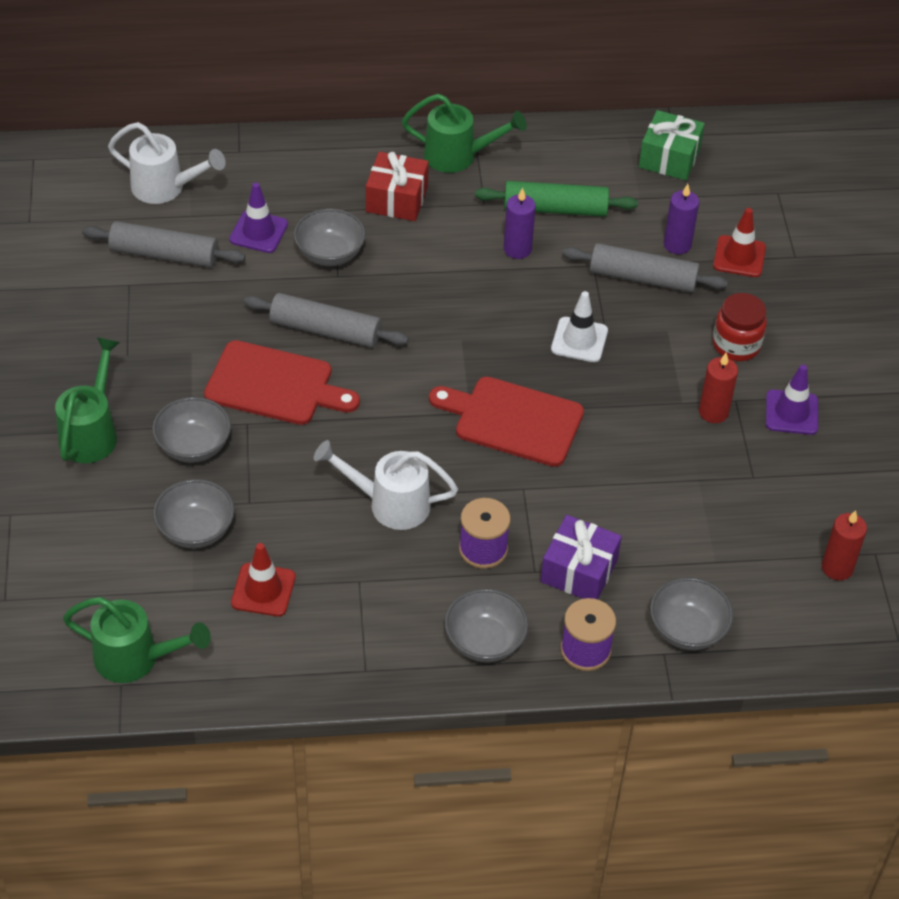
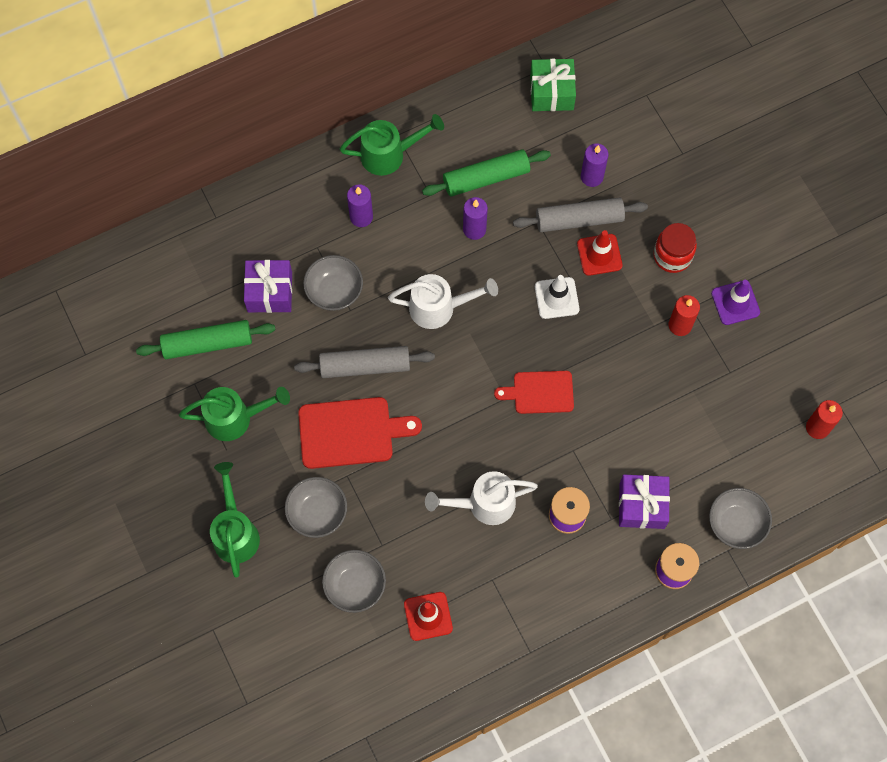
camera: 20 degrees left, 20 degrees up
green watering can [63,597,211,683] -> green watering can moved to [179,387,290,441]
grey rolling pin [82,221,245,268] -> green rolling pin [136,320,276,359]
white watering can [108,122,226,204] -> white watering can moved to [388,274,498,329]
purple traffic cone [229,182,288,253] -> purple gift [244,260,292,313]
red gift [366,152,429,221] -> purple candle [347,185,373,227]
red cutting board [429,377,584,467] -> red cutting board [494,371,574,414], size x0.65
grey bowl [445,589,529,662] -> none
red traffic cone [713,208,766,277] -> red traffic cone moved to [577,230,623,276]

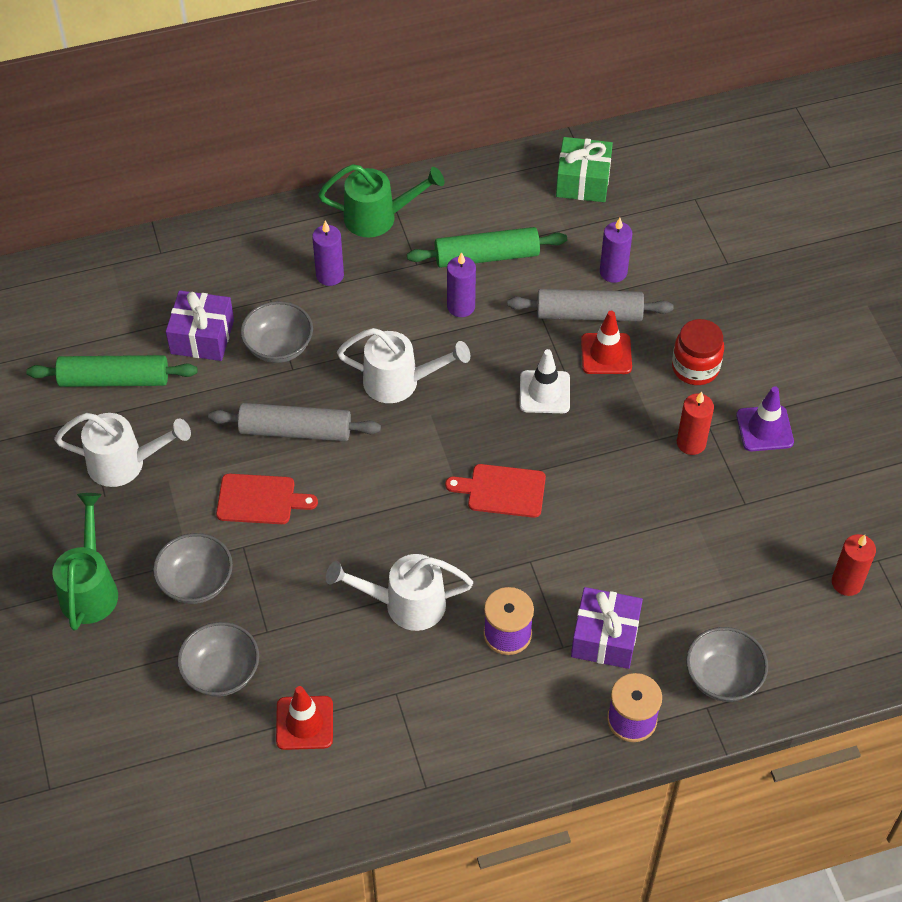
camera: 10 degrees right, 15 degrees down
green watering can [179,387,290,441] -> white watering can [54,413,191,487]
red cutting board [298,397,422,469] -> red cutting board [216,474,318,524], size x0.65

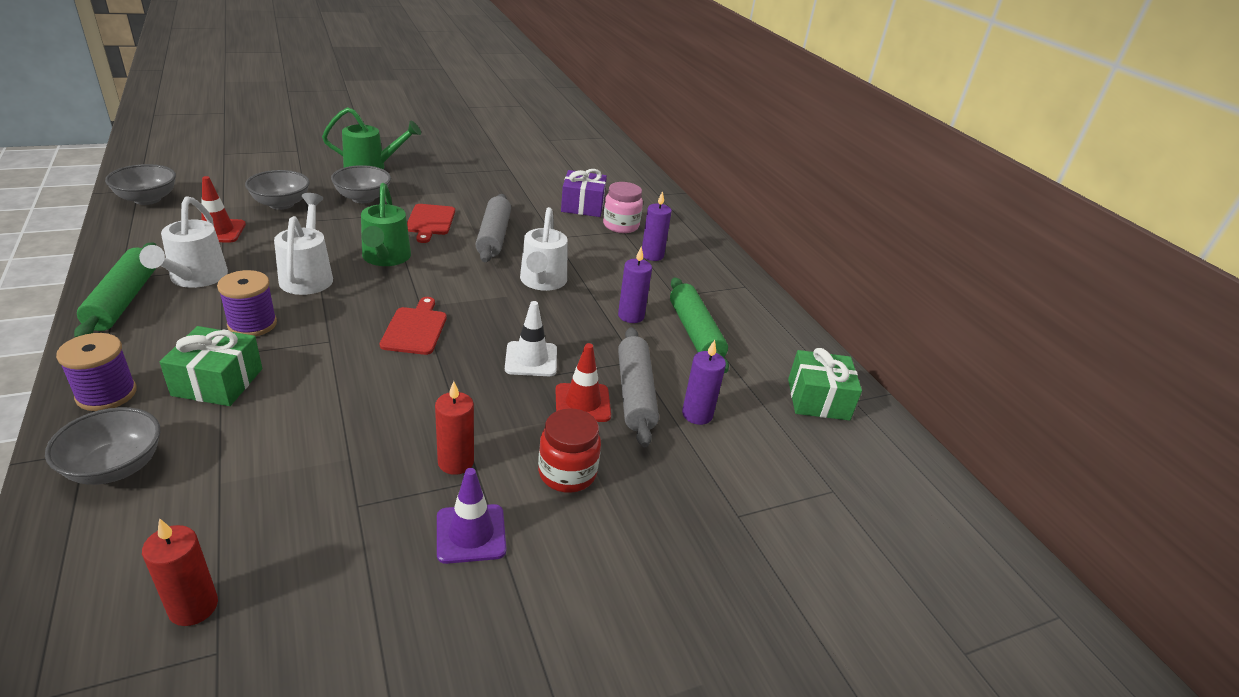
camera: 80 degrees right, 20 degrees down
green rolling pin [26,355,198,387] -> green rolling pin moved to [74,242,157,337]
white watering can [54,413,191,487] -> white watering can moved to [139,196,228,288]
grey bowl [241,301,313,363] -> grey bowl moved to [105,164,176,205]
green watering can [318,164,444,237] -> green watering can moved to [361,183,411,266]
purple gift [571,587,643,669] -> green gift [160,326,262,406]
none -> pink jar [603,182,643,233]

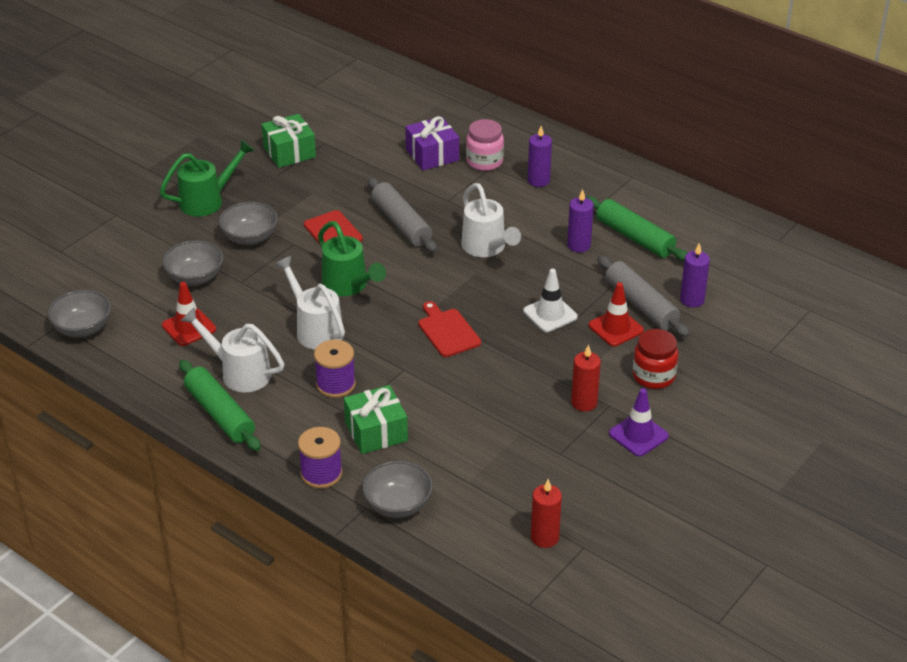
camera: 25 degrees left, 5 degrees up
white watering can [139,196,228,288] -> white watering can turned 150 degrees clockwise [180,307,284,392]
green gift [788,348,862,421] -> green gift moved to [261,114,316,168]

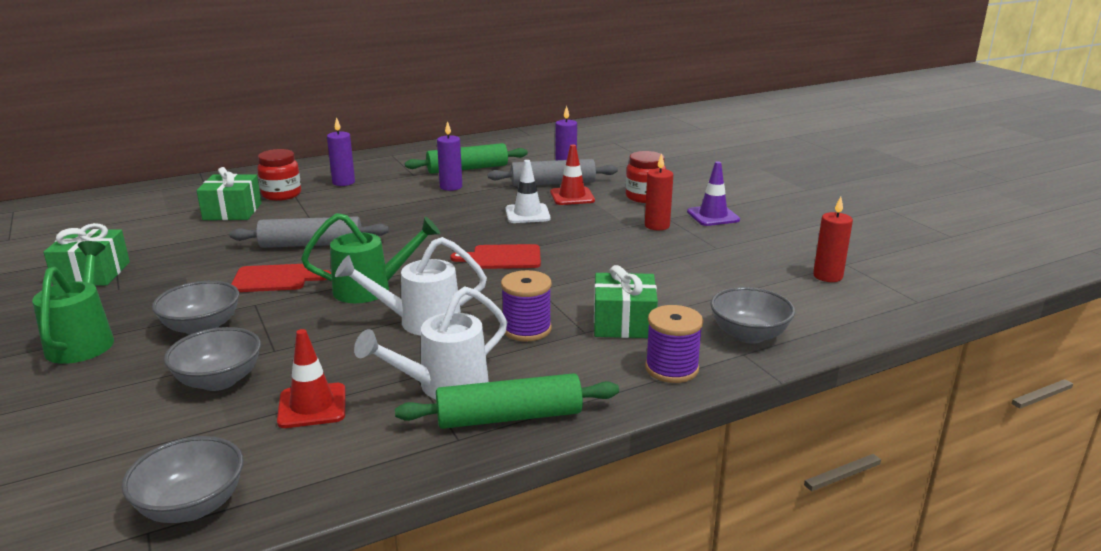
camera: 65 degrees left, 15 degrees down
purple gift [405,116,459,170] -> green gift [197,167,261,220]
white watering can [461,183,521,257] -> none
pink jar [466,119,504,171] -> red jar [257,149,301,201]

